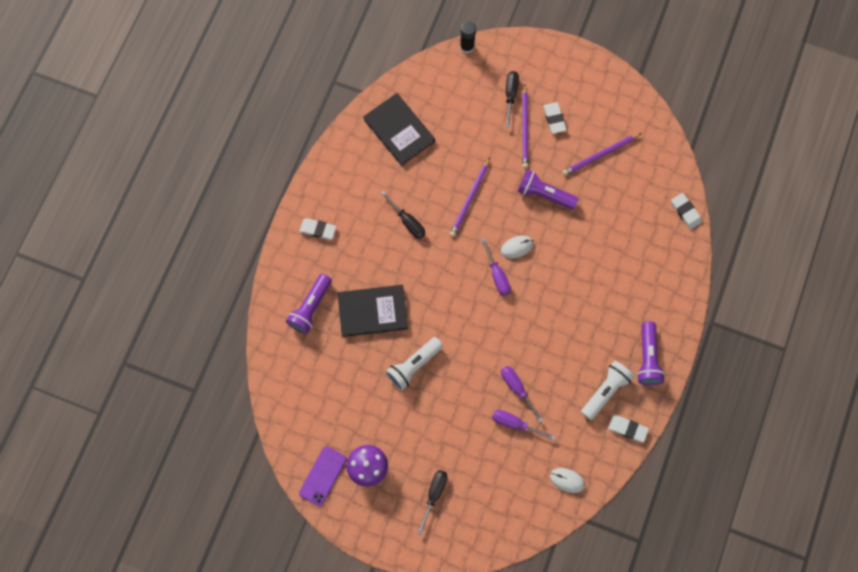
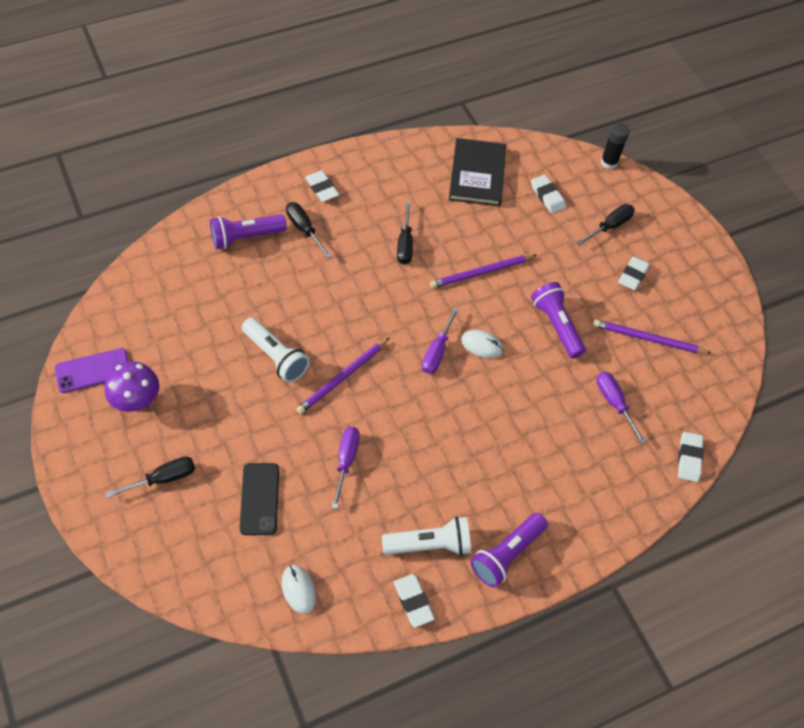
camera: 40 degrees right, 15 degrees down
black book [337,285,408,337] -> none
white flashlight [386,337,443,391] -> white flashlight turned 135 degrees counterclockwise [242,318,310,383]
purple screwdriver [492,410,555,440] -> purple screwdriver moved to [597,372,646,444]
purple pencil [522,85,528,168] -> purple pencil moved to [296,338,389,414]
none -> black phone [239,463,279,535]
none -> black screwdriver [286,202,331,258]
none -> white eraser [531,175,566,213]

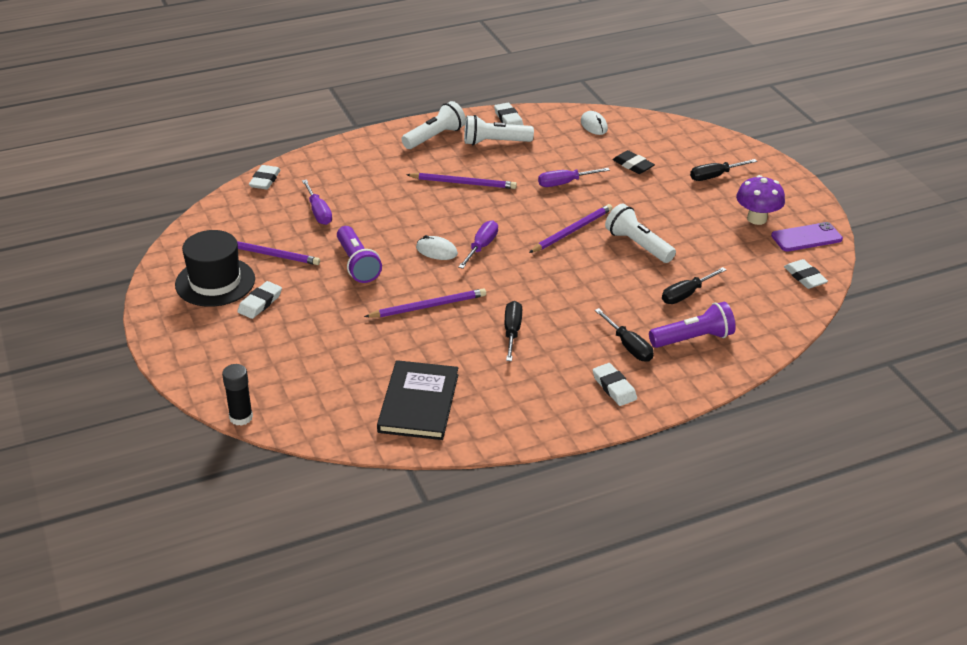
camera: 175 degrees left, 20 degrees down
black phone [239,463,279,535] -> black eraser [613,150,655,174]
purple screwdriver [332,427,360,509] -> purple screwdriver turned 60 degrees clockwise [538,168,610,187]
purple flashlight [471,513,548,588] -> white flashlight [401,101,466,149]
white eraser [531,175,566,213] -> white eraser moved to [784,259,828,289]
black screwdriver [577,204,635,245] -> black screwdriver moved to [662,267,727,304]
none -> black hat [175,230,255,307]
none -> purple pencil [407,173,517,189]

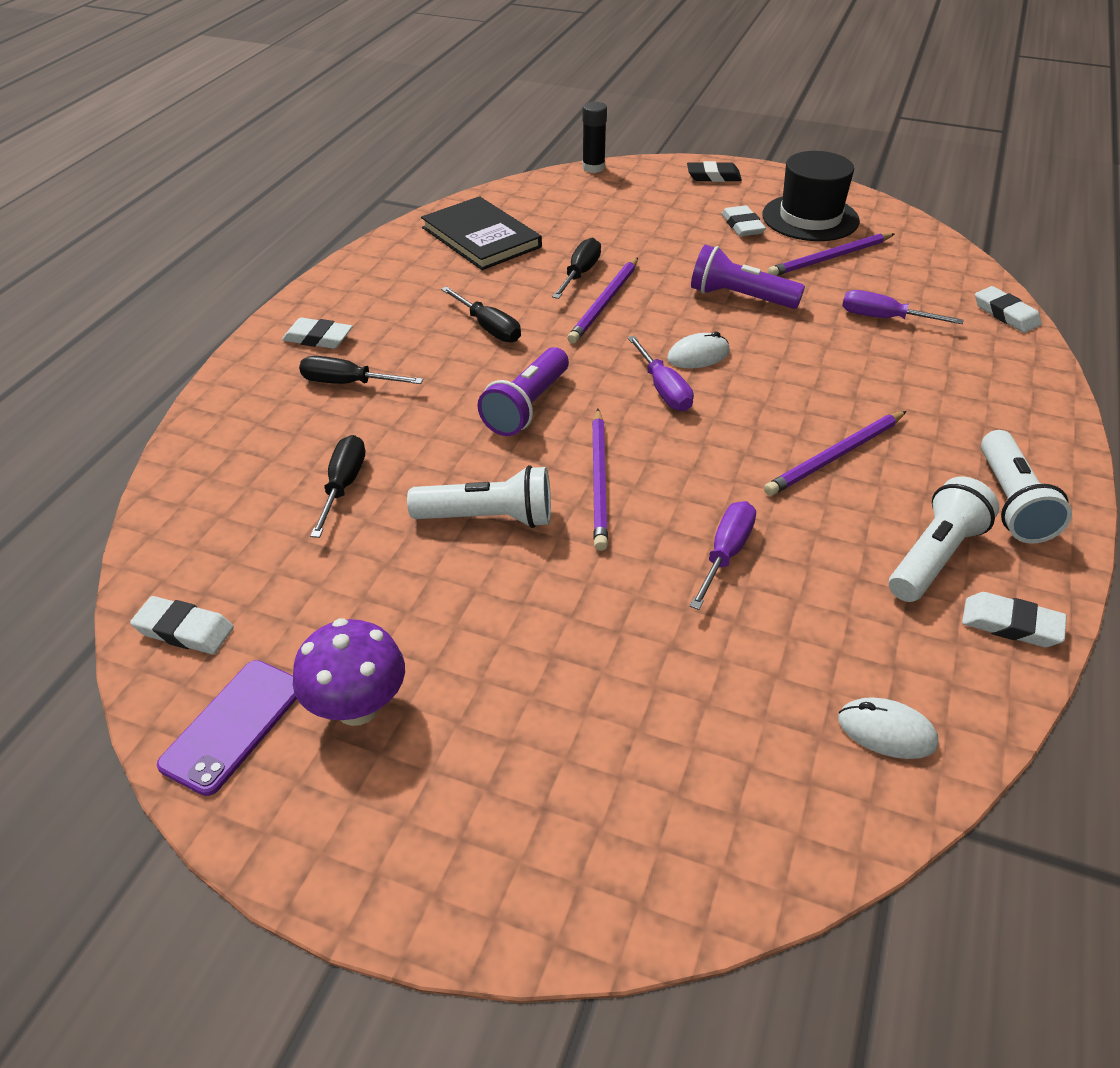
camera: 135 degrees right, 5 degrees up
black eraser [613,150,655,174] -> black eraser moved to [687,161,742,182]
purple flashlight [649,302,736,348] -> purple flashlight moved to [477,347,569,436]
black screwdriver [690,159,757,181] -> black screwdriver moved to [552,238,601,299]

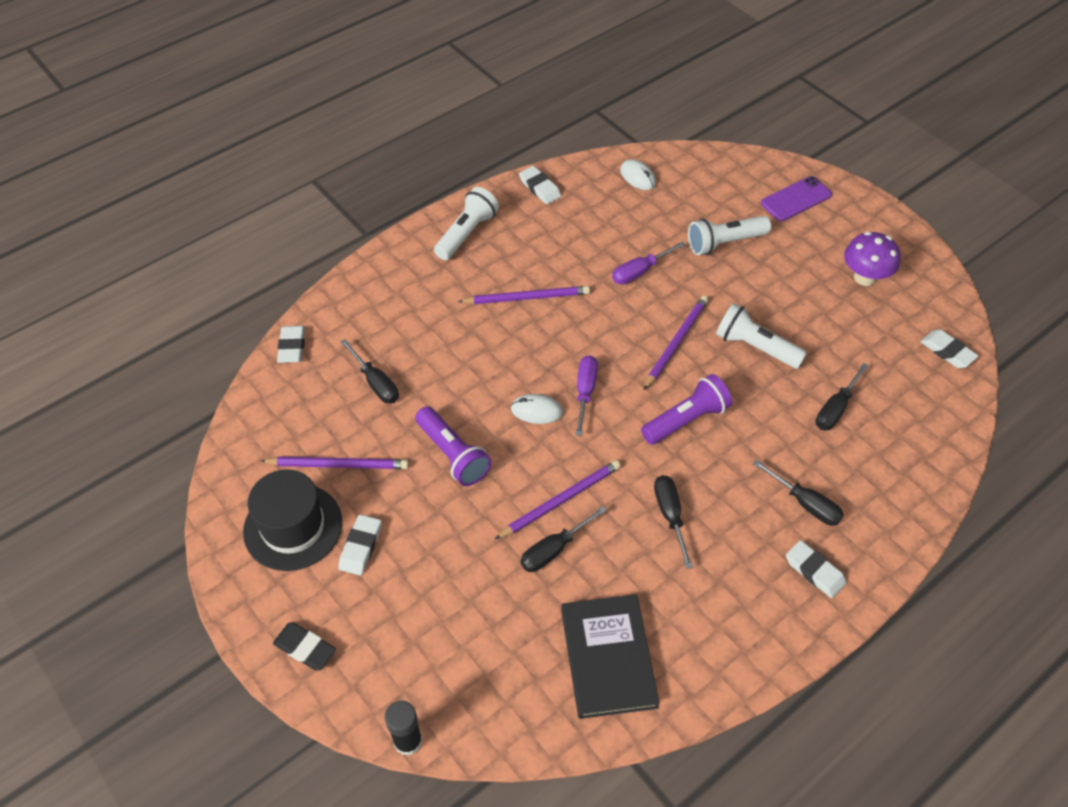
camera: 150 degrees left, 10 degrees up
purple phone [157,660,297,796] -> purple phone moved to [761,176,832,221]
purple screwdriver [842,290,963,324] -> black screwdriver [340,339,399,403]
white flashlight [889,477,999,602] -> white flashlight moved to [688,216,771,255]

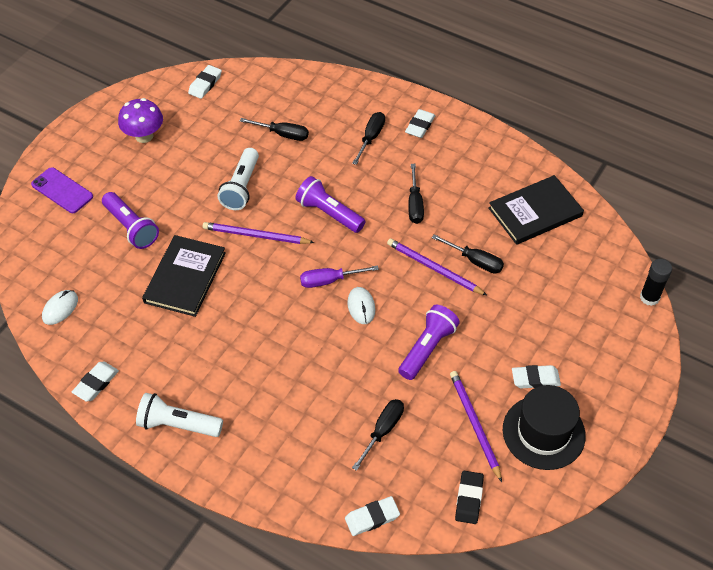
camera: 110 degrees left, 0 degrees up
black eraser [273,622,336,671] -> black eraser moved to [455,471,484,524]
purple pencil [458,286,590,304] -> none
purple screwdriver [612,241,686,284] -> black book [142,235,226,317]
black screwdriver [654,475,693,569] -> black screwdriver turned 60 degrees counterclockwise [408,164,424,224]
white flashlight [688,216,771,255] -> purple flashlight [102,192,159,249]

